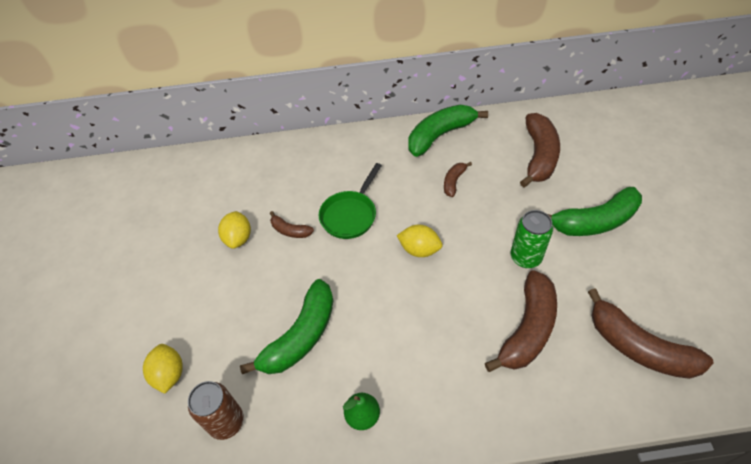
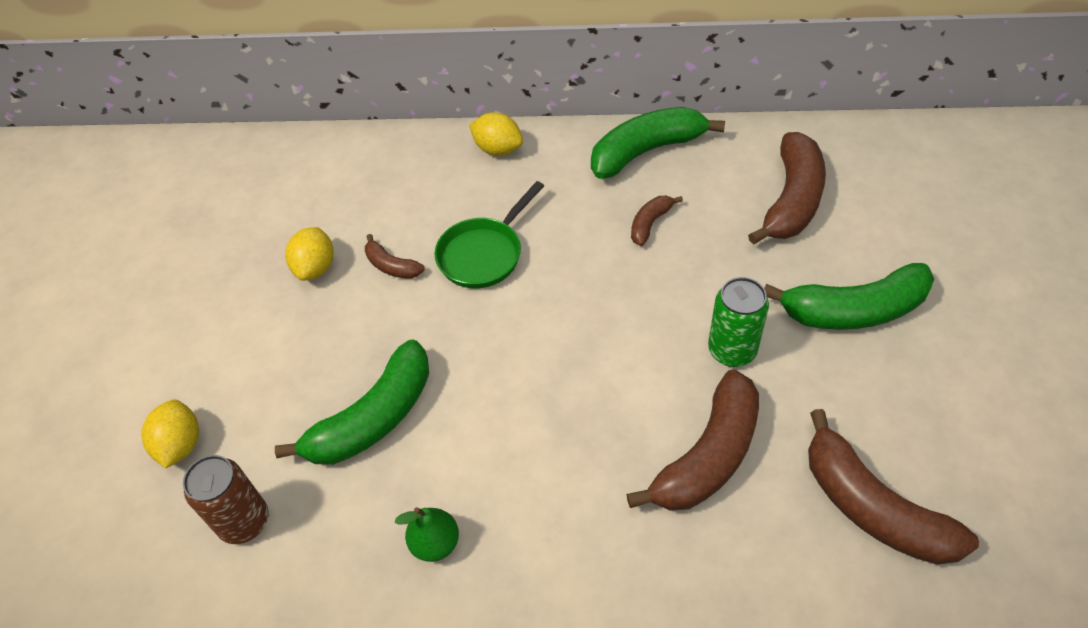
camera: 10 degrees right, 0 degrees up
yellow lemon [397,225,442,257] -> yellow lemon moved to [469,112,523,156]

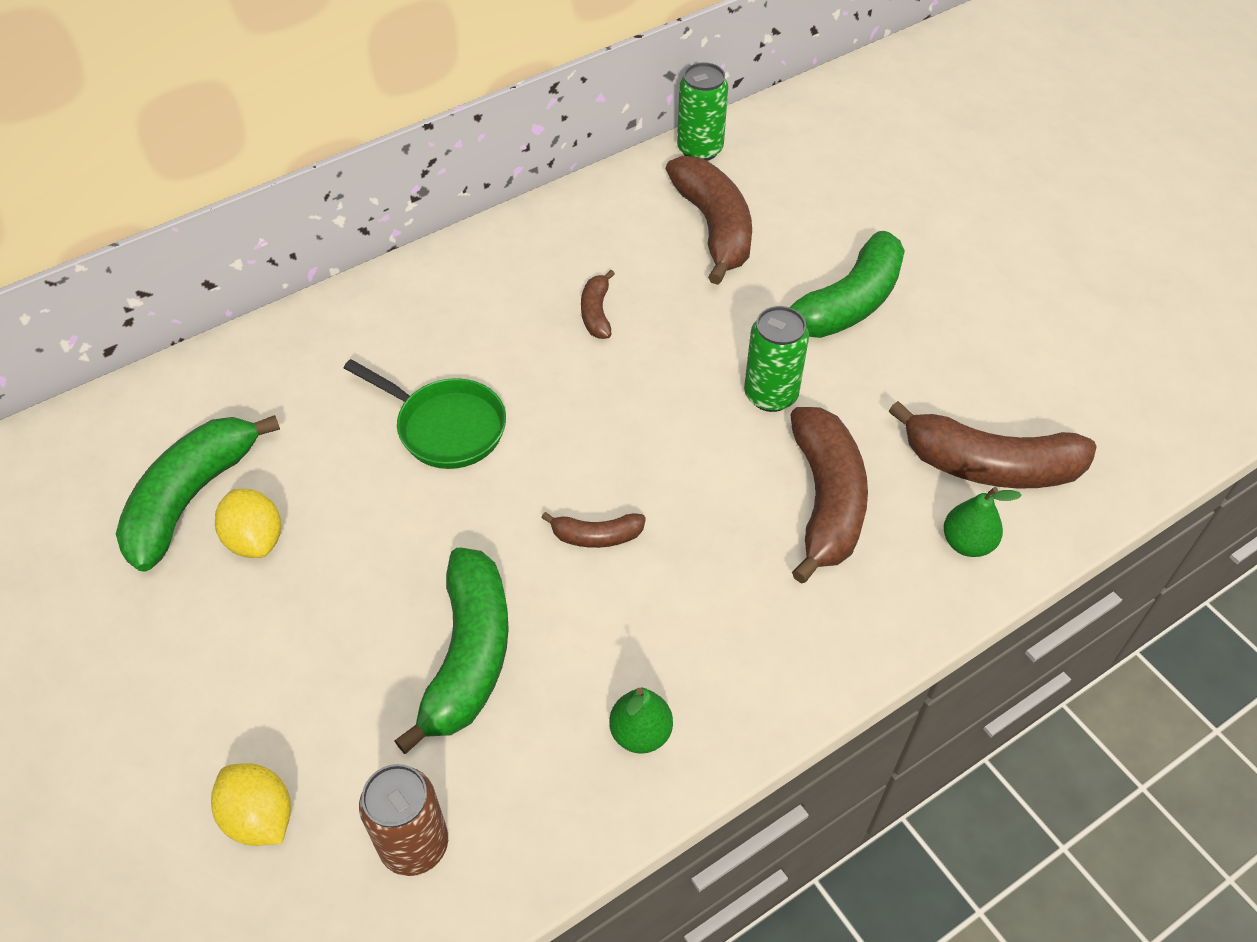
camera: 40 degrees left, 0 degrees up
brown banana [365,234,425,279] -> brown banana moved to [541,512,646,548]
green pan [434,181,544,288] -> green pan turned 60 degrees counterclockwise [344,359,506,469]
yellow lemon [469,112,523,156] -> none
green banana [591,107,725,179] -> green banana moved to [116,415,280,572]
none -> green can [677,62,728,161]
none -> green pear [944,487,1022,557]

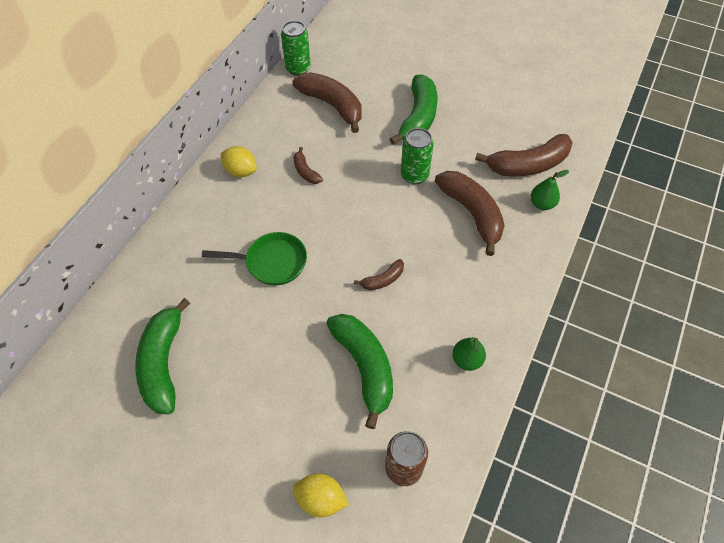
camera: 30 degrees left, 5 degrees up
yellow lemon [215,489,281,558] -> yellow lemon moved to [220,146,257,177]

